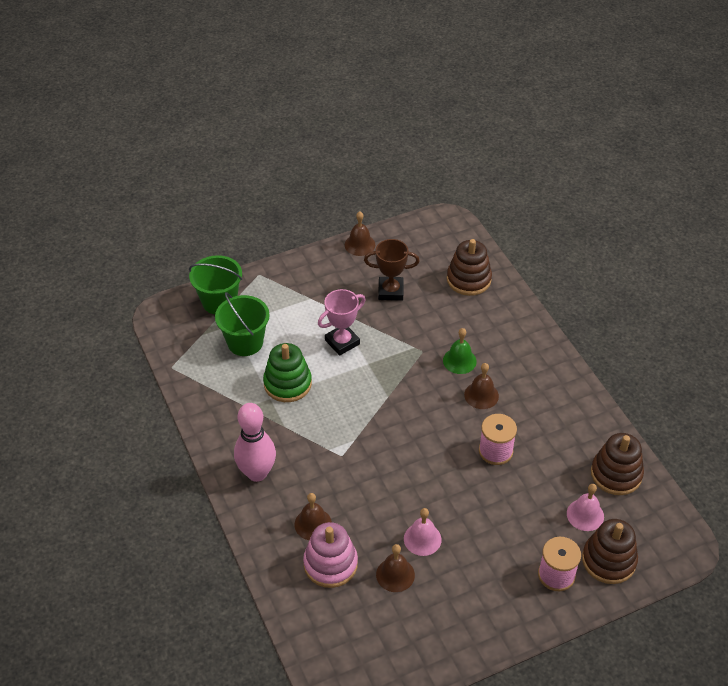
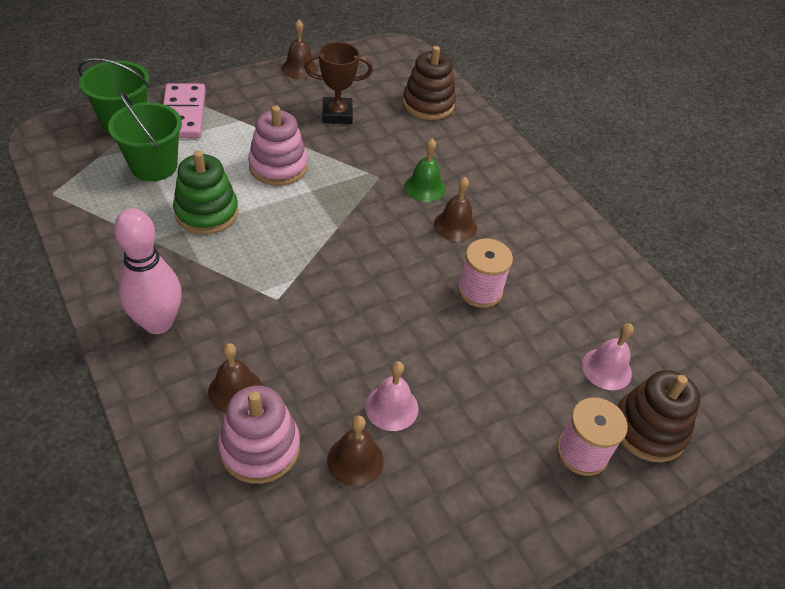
camera: 10 degrees left, 0 degrees up
pink trophy [318,289,366,356] -> pink stacking toy [248,106,308,186]
brown stacking toy [591,433,644,495] -> none
none -> pink domino [163,83,206,138]

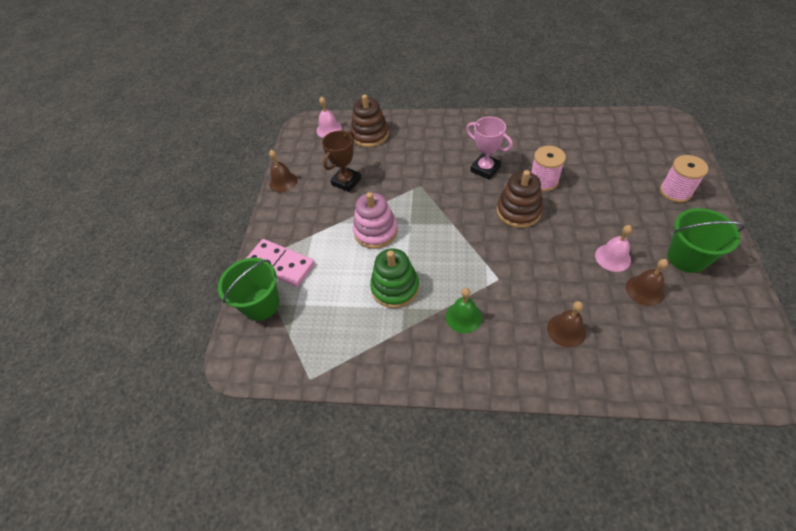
camera: 45 degrees left, 5 degrees up
green bucket [108,92,182,181] -> green bucket moved to [667,208,745,273]
pink bowling pin [114,209,182,334] -> none
pink stacking toy [218,386,300,484] -> none
green bell [404,138,446,202] -> green bell moved to [446,288,482,333]
brown bell [434,177,477,241] -> pink trophy [466,117,513,180]
pink bell [582,323,634,390] -> pink bell moved to [317,96,342,138]
brown stacking toy [617,370,700,462] -> brown stacking toy moved to [497,170,543,228]

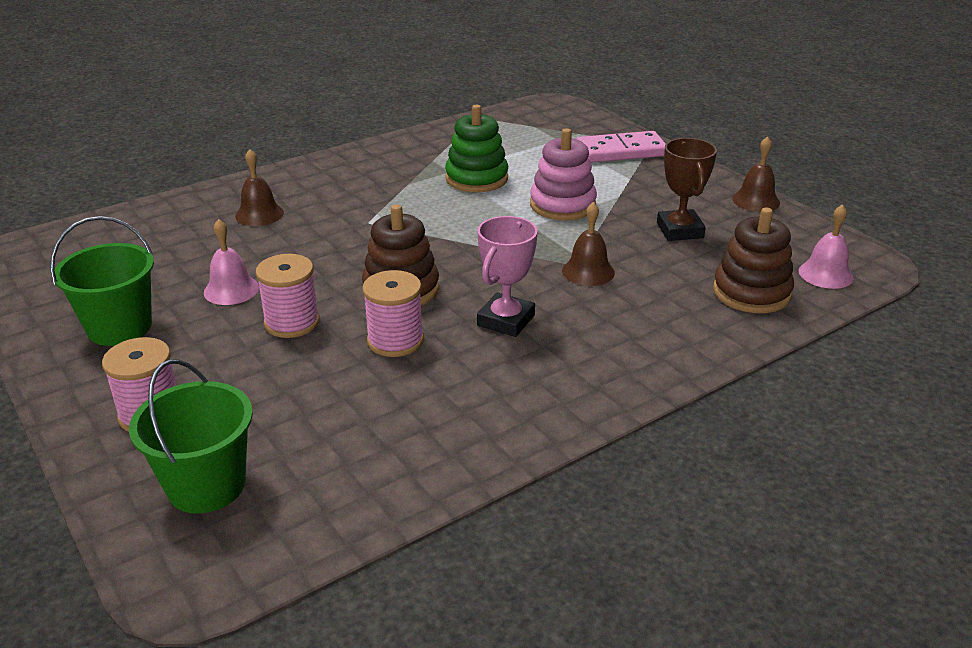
camera: 135 degrees right, 20 degrees down
green bucket [218,258,279,321] -> green bucket moved to [129,359,253,513]
green bell [446,288,482,333] -> none
pink trophy [466,117,513,180] -> pink trophy turned 60 degrees counterclockwise [477,216,538,337]
brown bell [626,259,668,306] -> brown bell moved to [562,202,615,286]
none -> pink spool [256,254,320,338]

